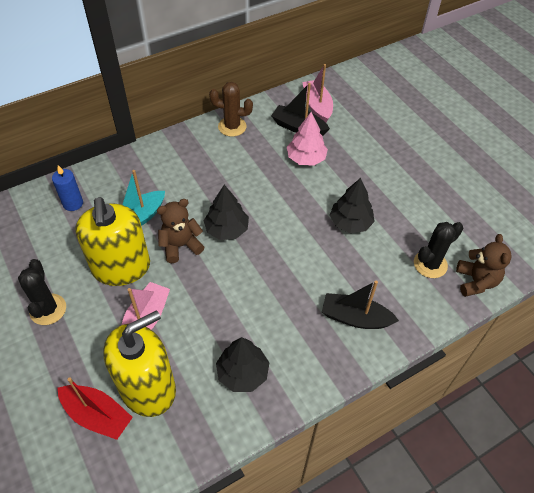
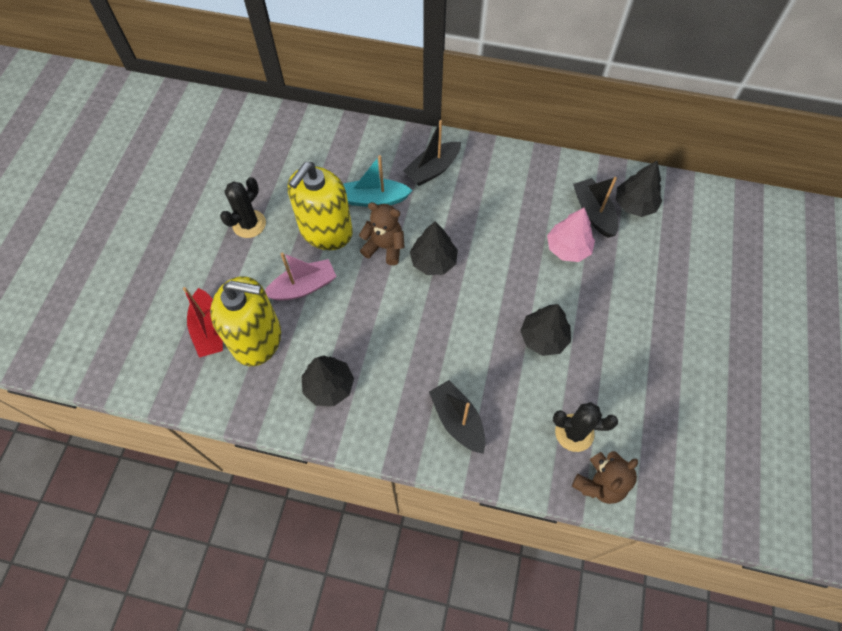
camera: 45 degrees right, 10 degrees up
blue candle [52,165,83,211] -> none
brown cactus [209,82,253,137] -> none
pink boat [302,64,333,122] -> black tree [616,161,662,217]
none -> black boat [404,120,461,186]

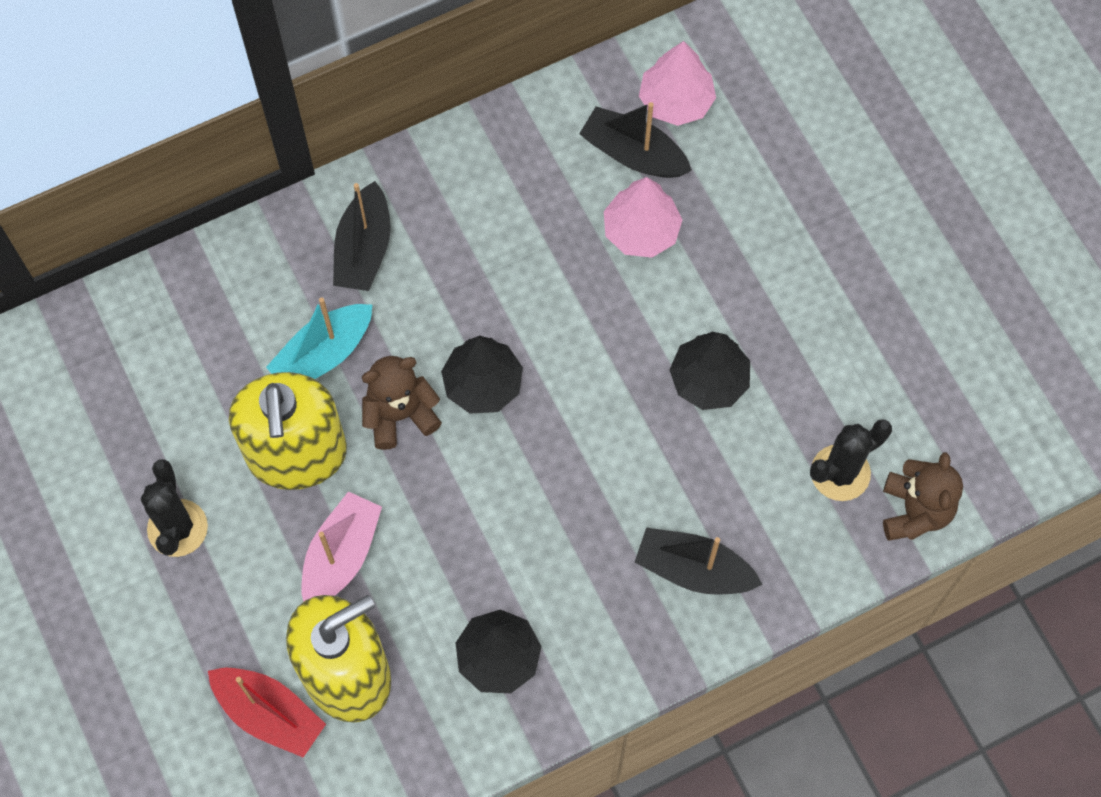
camera: 40 degrees left, 5 degrees up
black tree [616,161,662,217] -> pink tree [639,41,716,126]

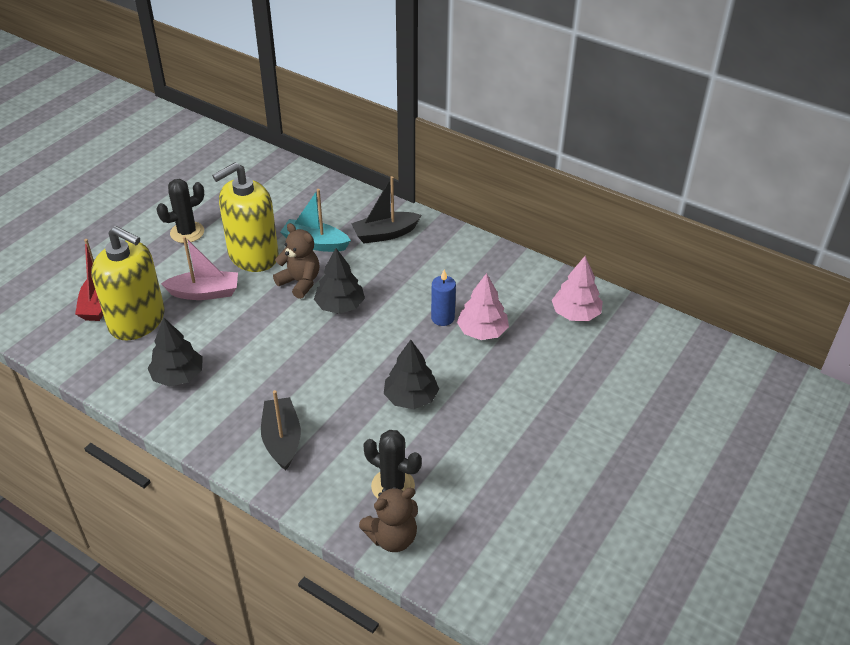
camera: 60 degrees right, 25 degrees down
black boat [579,102,692,178] -> none
none -> blue candle [431,269,456,326]

